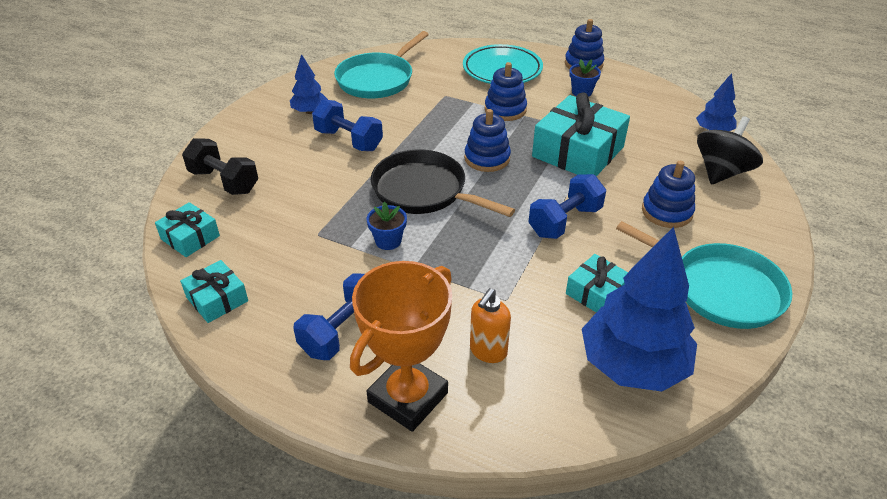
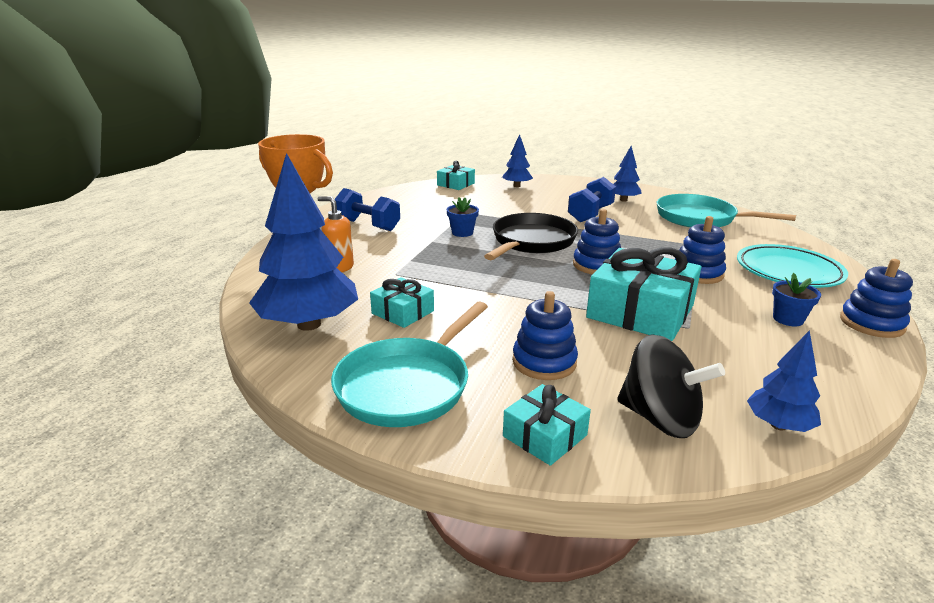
camera: 85 degrees right, 15 degrees down
turquoise gift [180,260,248,323] -> turquoise gift moved to [503,384,591,466]
black dumbbell [182,138,258,195] -> blue tree [502,134,533,187]
blue dumbbell [529,174,606,239] -> none

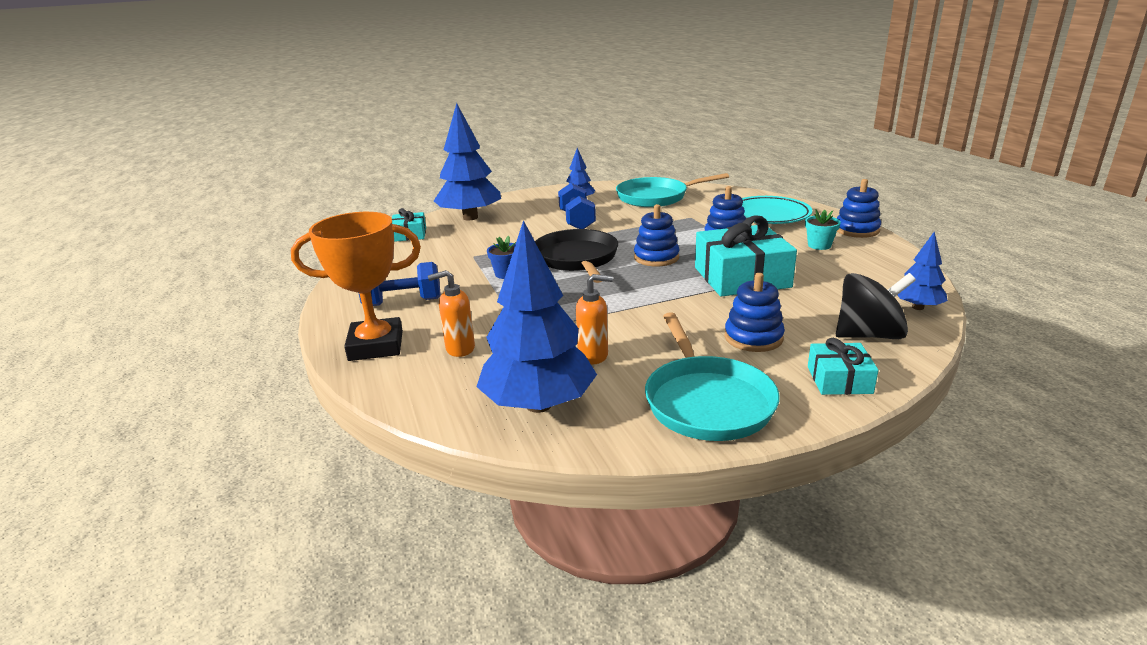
camera: 40 degrees left, 0 degrees up
turquoise gift [370,277,434,328] -> orange soap dispenser [576,274,613,364]
blue tree [502,134,533,187] -> blue tree [434,103,501,220], size x1.98
blue flower pot [772,273,821,326] -> turquoise flower pot [805,209,841,250]

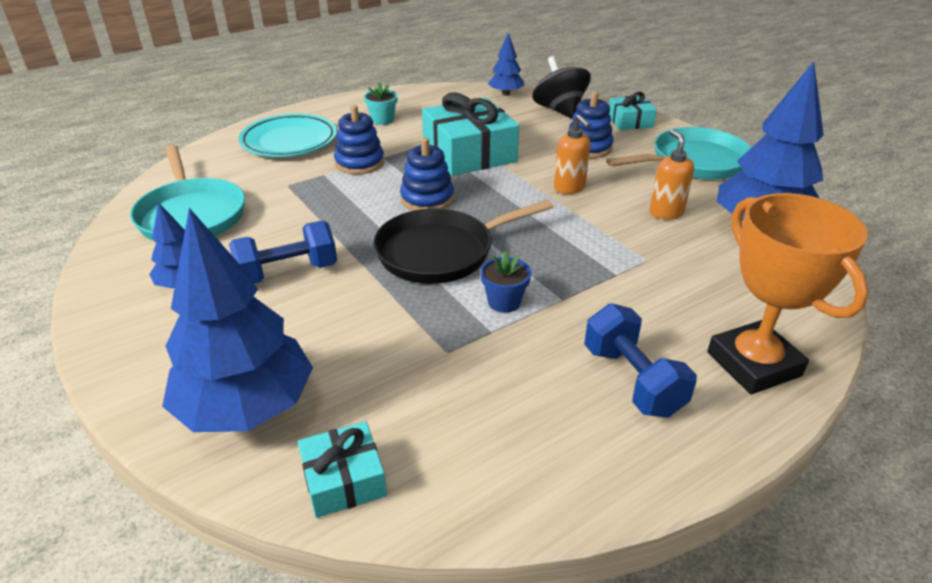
camera: 105 degrees left, 10 degrees up
orange soap dispenser [428,270,475,357] -> orange soap dispenser moved to [554,114,591,194]
blue stacking toy [837,179,881,238] -> none

